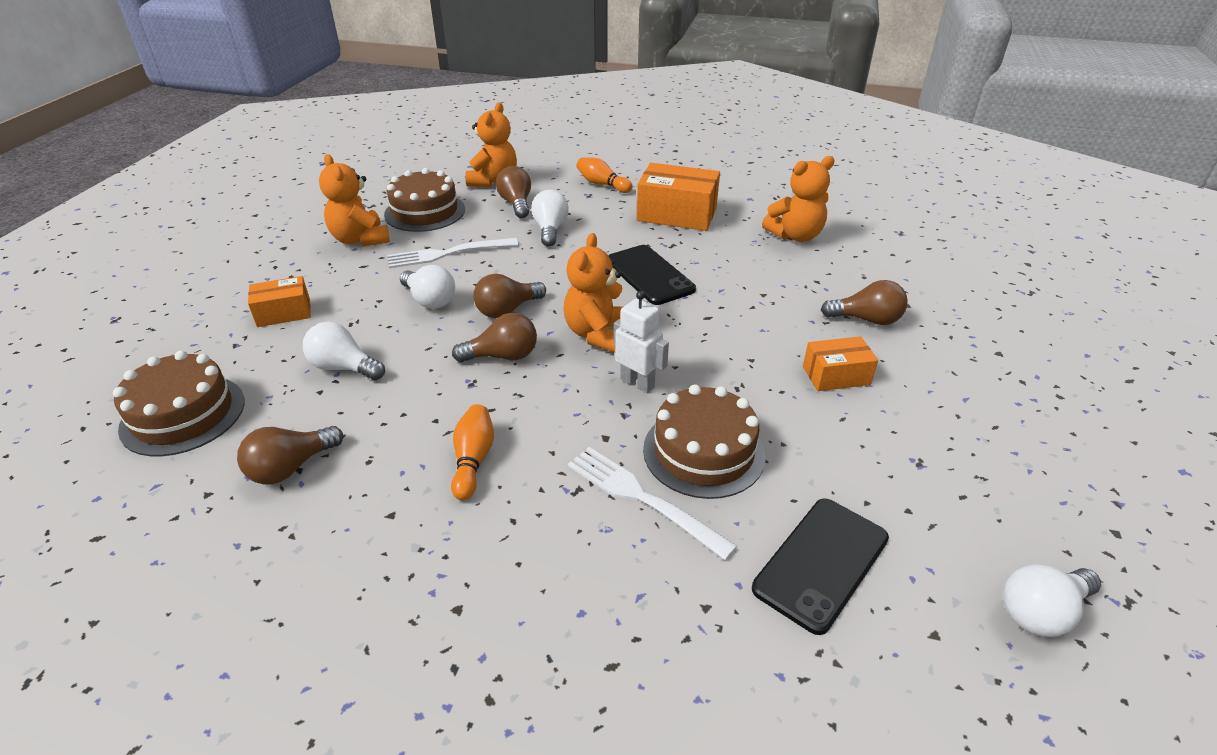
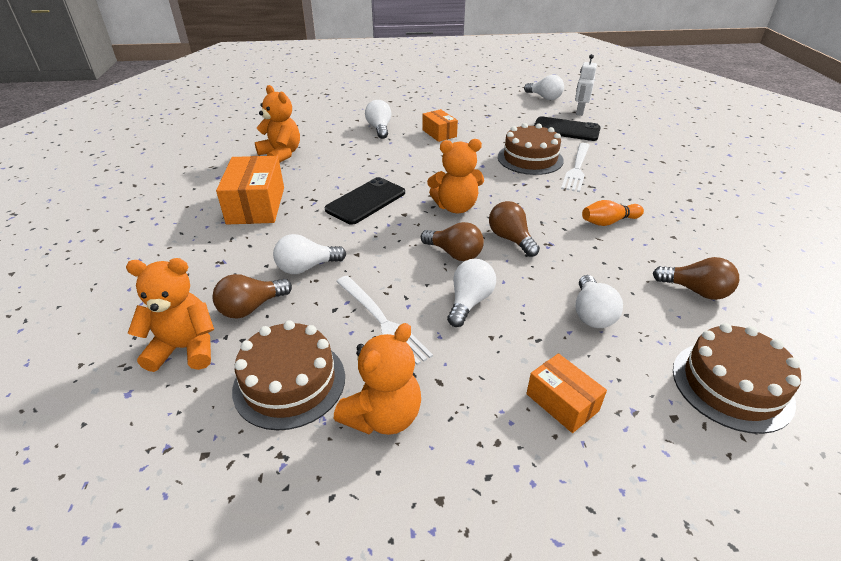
camera: 110 degrees left, 0 degrees up
orange bowling pin [577,157,633,193] -> none
white robot [614,291,669,393] -> white robot moved to [575,54,597,116]
brown light bulb [821,280,908,325] -> white light bulb [365,100,392,139]

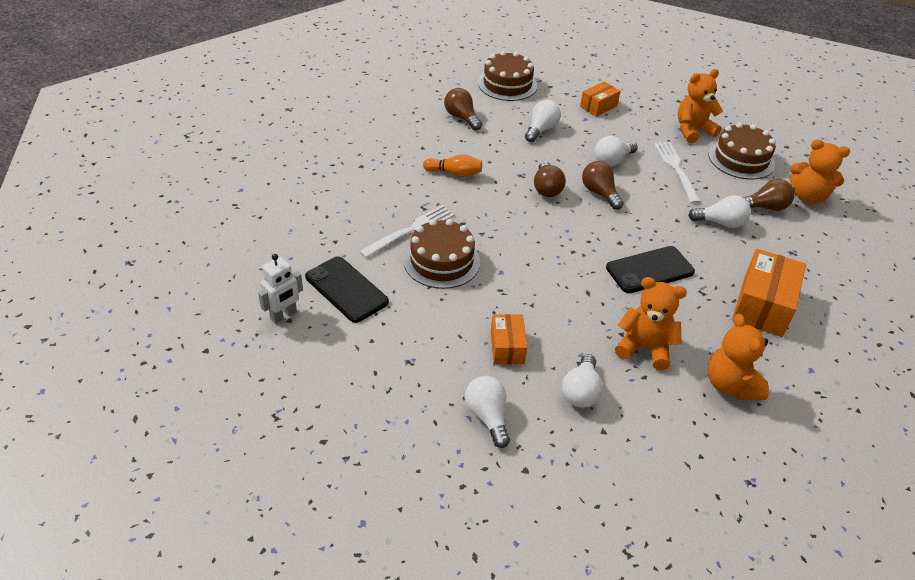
camera: 155 degrees left, 5 degrees up
orange teddy bear [427,139,484,213] -> orange teddy bear moved to [615,277,687,370]
white light bulb [524,75,564,100] -> white light bulb moved to [465,376,510,448]
orange box [526,353,607,433] -> orange box turned 60 degrees clockwise [580,81,621,117]

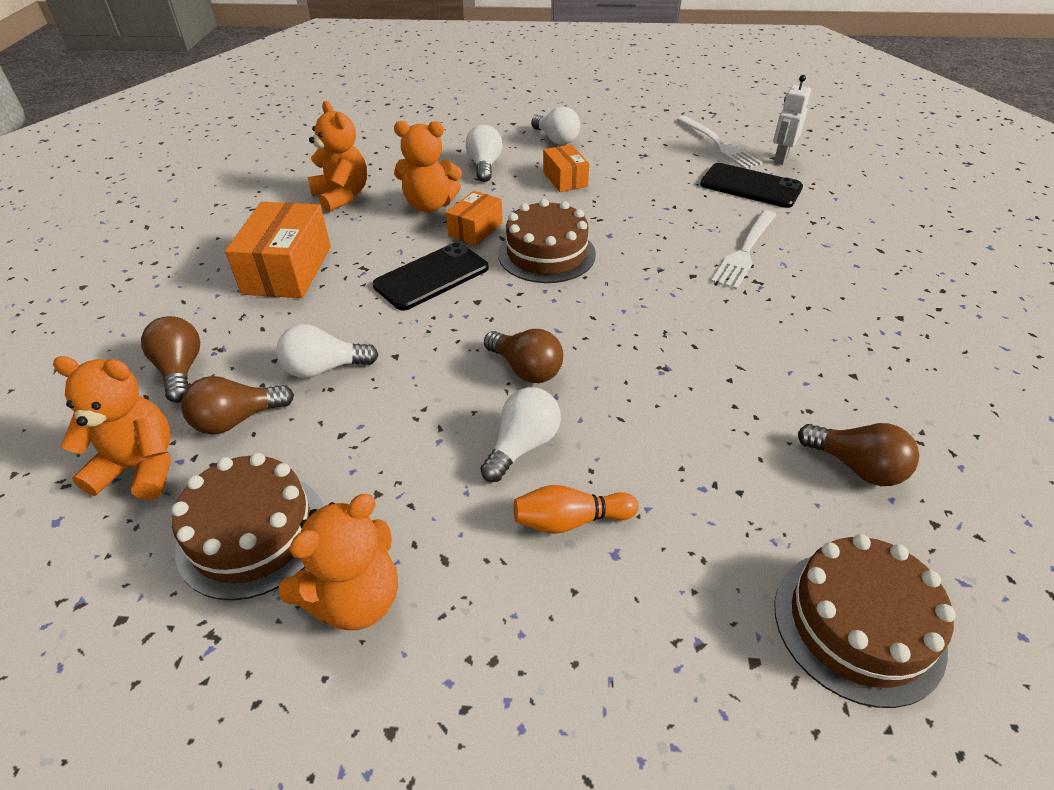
camera: 165 degrees right, 0 degrees up
brown cake [403,219,480,289] -> brown cake moved to [498,199,596,283]
orange bowling pin [423,154,482,177] -> orange bowling pin moved to [514,485,638,534]
white light bulb [525,100,561,142] -> none
brown light bulb [534,161,566,197] -> brown light bulb moved to [141,316,200,403]
orange box [580,81,621,117] -> orange box moved to [446,191,503,246]
white fork [654,142,701,204] -> white fork moved to [677,116,763,169]

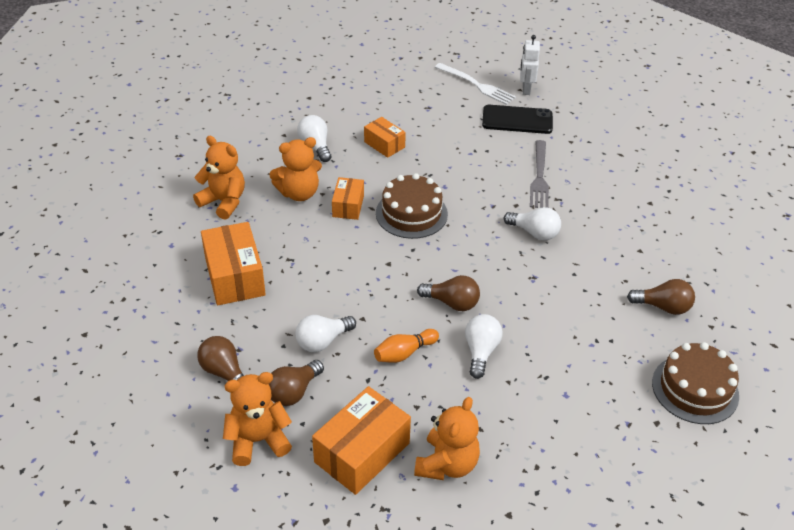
camera: 25 degrees left, 0 degrees up
brown cake [171,453,324,600] -> orange box [312,386,411,495]
black phone [373,242,489,311] -> none
orange bowling pin [514,485,638,534] -> orange bowling pin moved to [374,329,439,363]
white light bulb [531,107,580,145] -> white light bulb moved to [504,207,561,241]
white fork [711,210,776,290] -> grey fork [530,140,549,208]

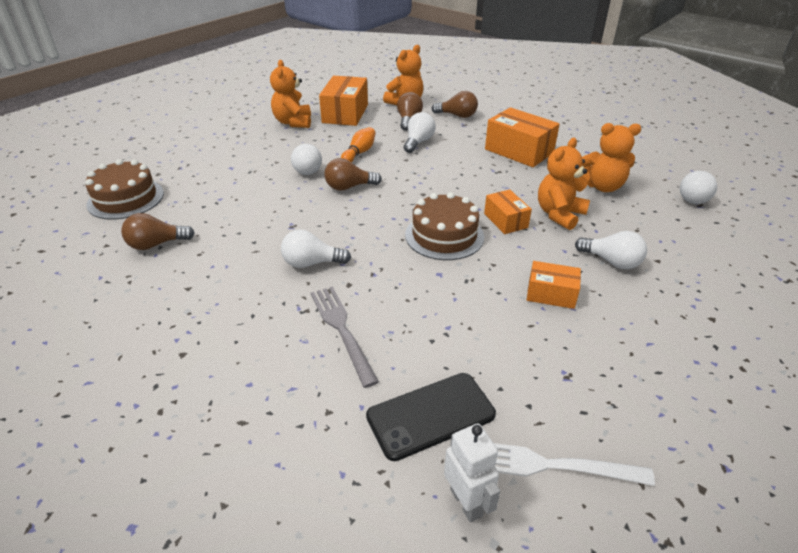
camera: 150 degrees right, 5 degrees down
none -> white light bulb [680,171,717,204]

